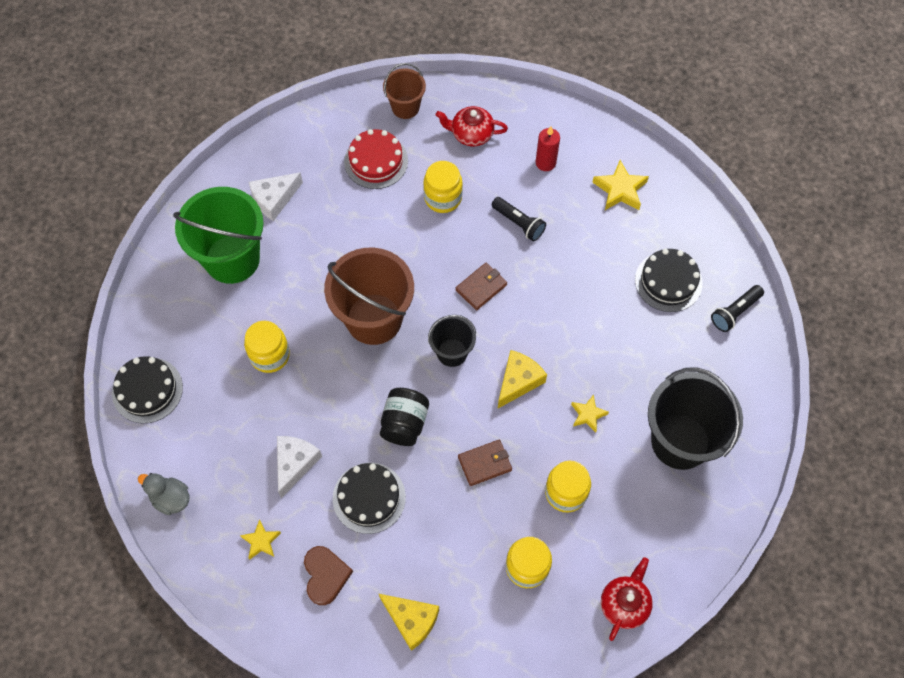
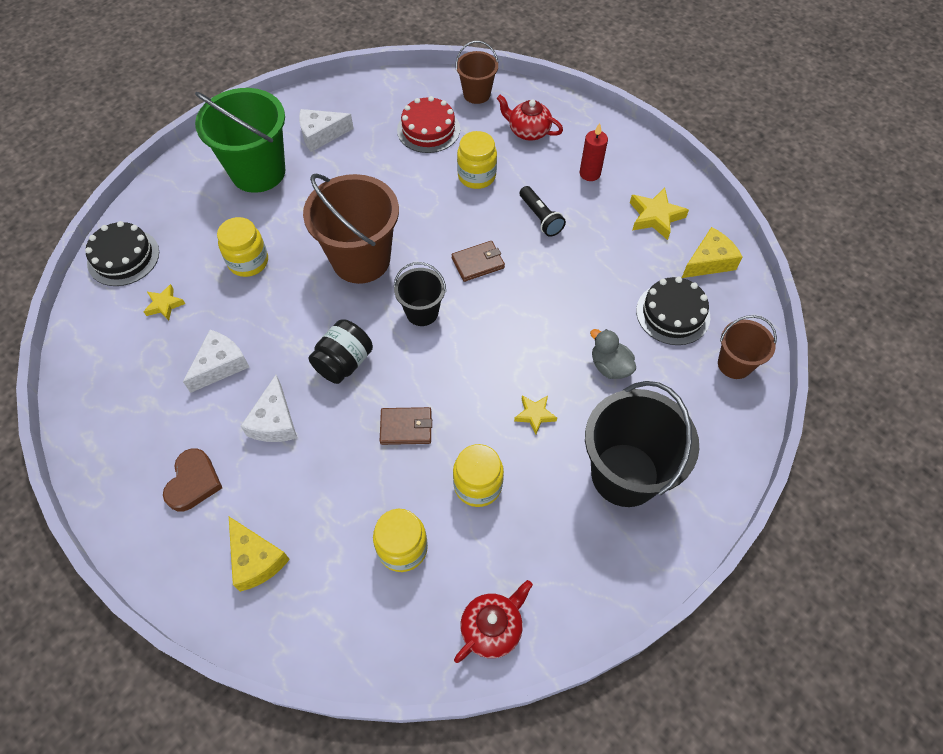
camera: 20 degrees right, 5 degrees down
grey duck [138,473,189,515] -> grey duck moved to [590,329,636,379]
yellow star [240,519,281,559] -> yellow star moved to [144,284,185,321]
black cake [333,463,406,534] -> white cheese [241,375,297,442]
yellow cheese [498,350,547,408] -> yellow cheese moved to [682,227,742,278]
black flashlight [711,285,764,332] -> brown bucket [718,315,777,379]

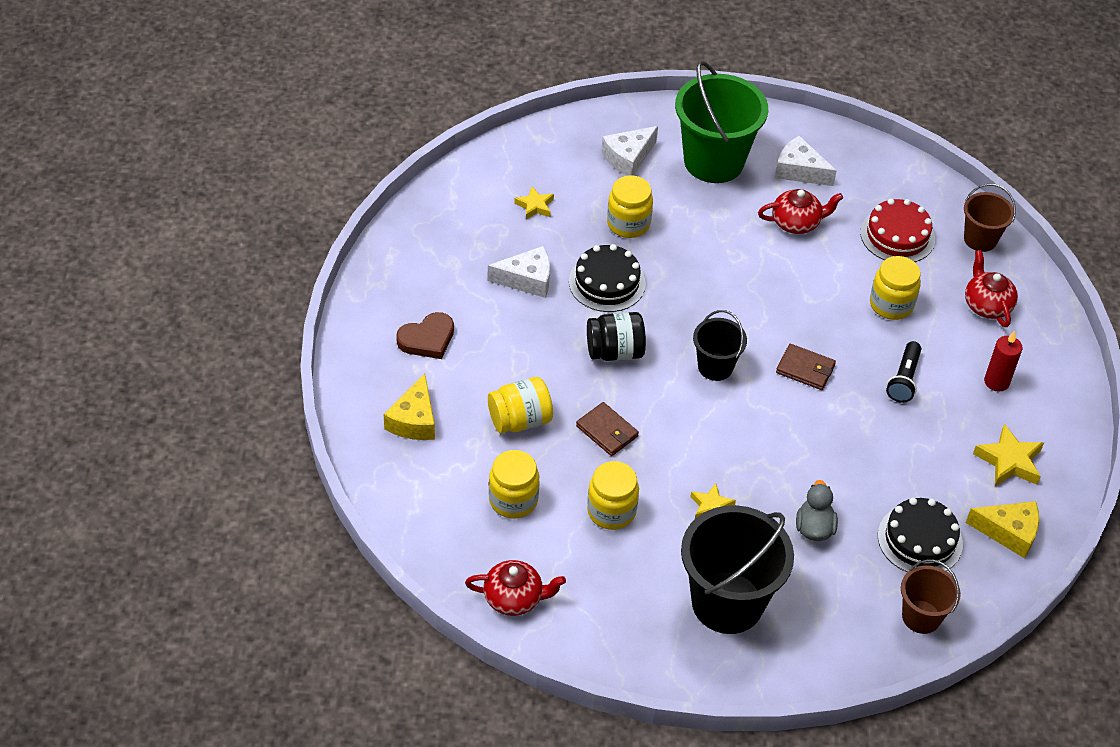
camera: 45 degrees right, 10 degrees down
black cake [85,221,159,286] -> black cake moved to [569,244,646,312]
white cheese [241,375,297,442] -> white cheese moved to [601,126,658,176]
brown bucket [303,173,399,284] -> none
none -> yellow jar [488,377,553,433]
none -> red teapot [758,189,843,234]

